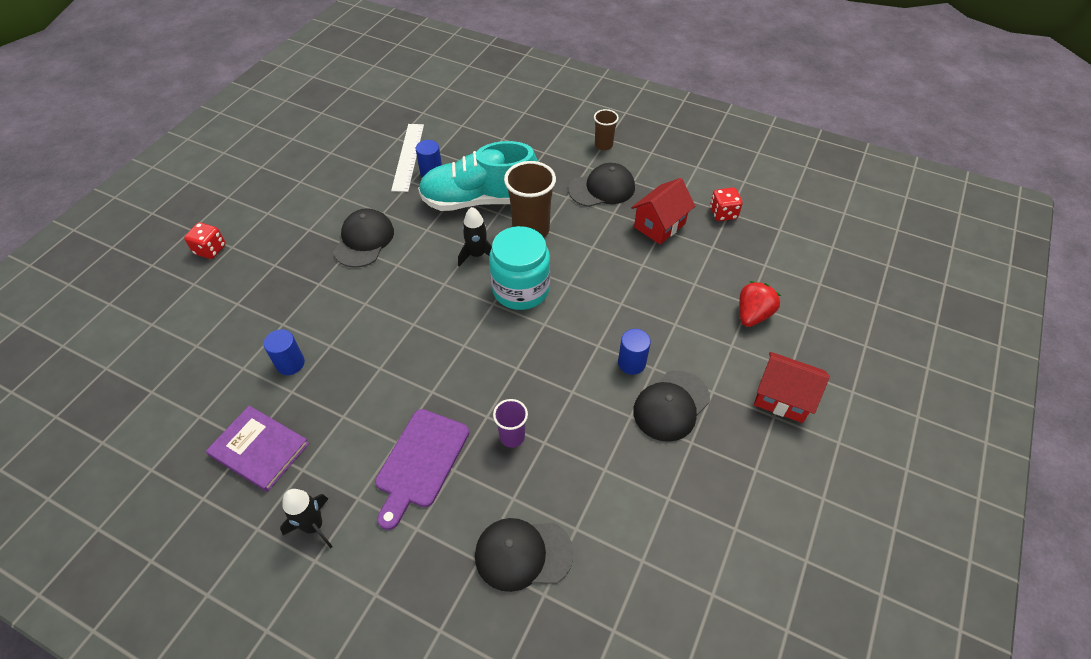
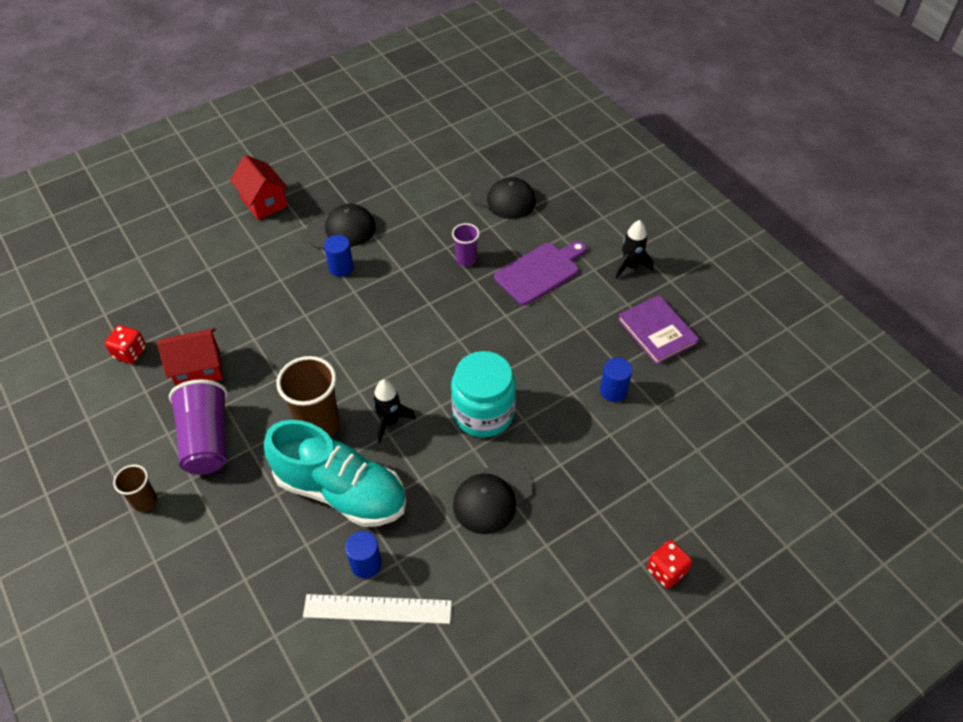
camera: 150 degrees left, 0 degrees up
white ruler [391,124,424,192] -> white ruler turned 60 degrees clockwise [303,594,452,624]
turquoise jar [489,226,550,310] -> turquoise jar moved to [451,351,516,438]
black cap [568,163,635,207] -> purple cup [169,380,227,474]
red strawberry [739,281,781,327] -> none

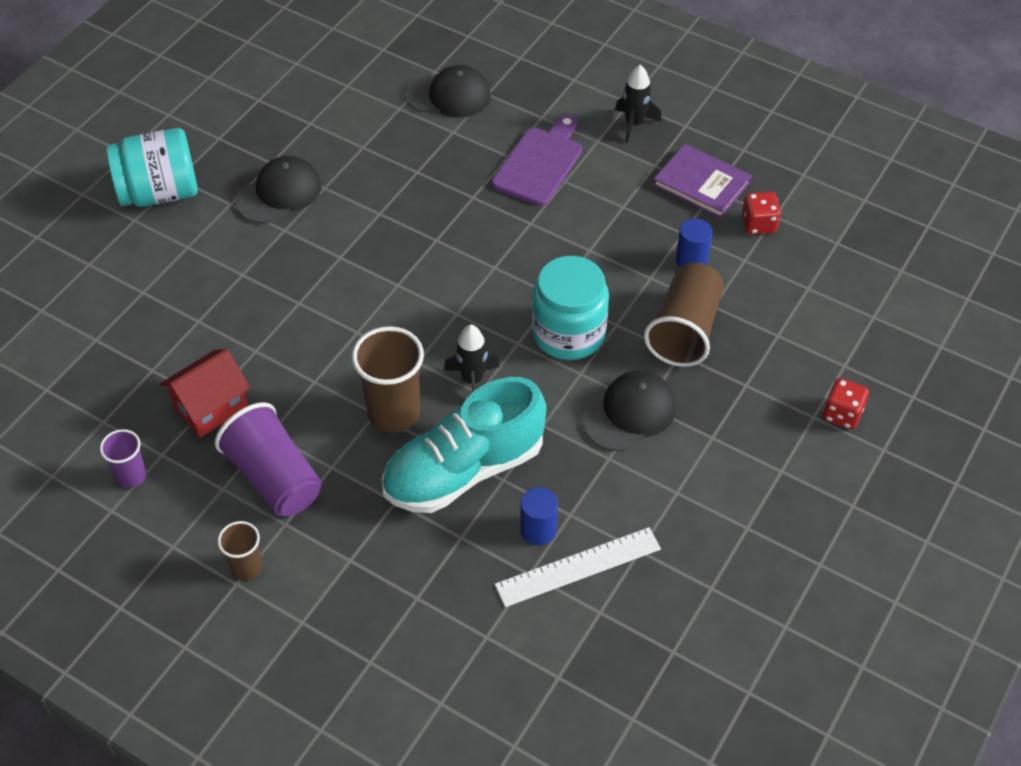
camera: 25 degrees left, 0 degrees up
red dice [105,325,146,364] -> red dice moved to [742,192,781,234]
red house [230,155,289,220] -> turquoise jar [106,128,198,207]
turquoise shoe [264,420,406,527] -> turquoise shoe turned 150 degrees clockwise [382,377,547,513]
blue cylinder [324,235,354,277] -> none
purple cup [452,223,480,266] -> purple cup moved to [100,429,147,488]
black cap [453,461,532,534] -> black cap turned 150 degrees counterclockwise [582,371,676,451]
none -> brown cup [644,262,724,367]

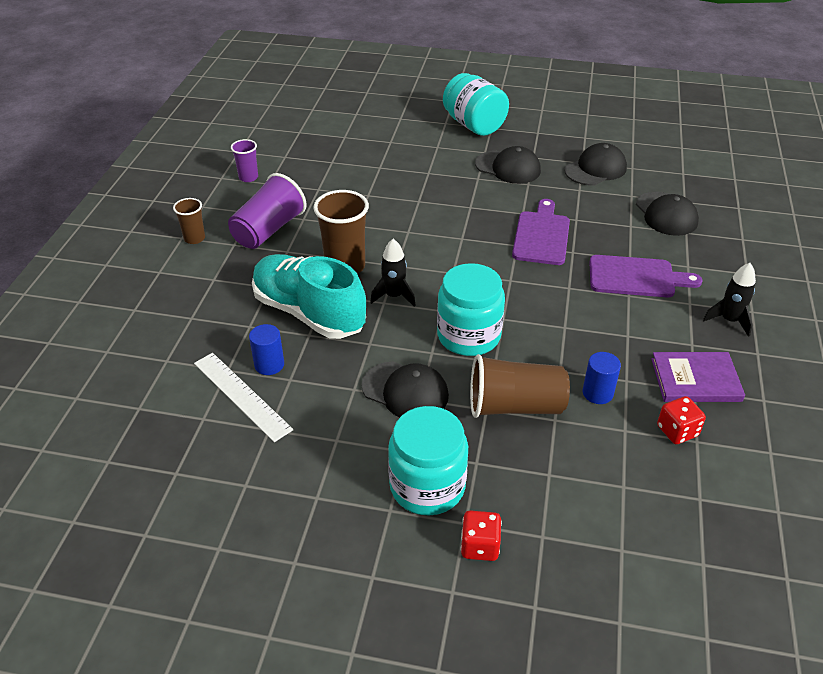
camera: 70 degrees right, 10 degrees down
red house [160,349,250,438] -> none
purple book [653,144,752,218] -> purple book turned 75 degrees clockwise [651,352,745,402]
none -> turquoise jar [388,406,468,515]
none -> purple cutting board [512,199,570,265]
none -> black cap [565,143,627,185]

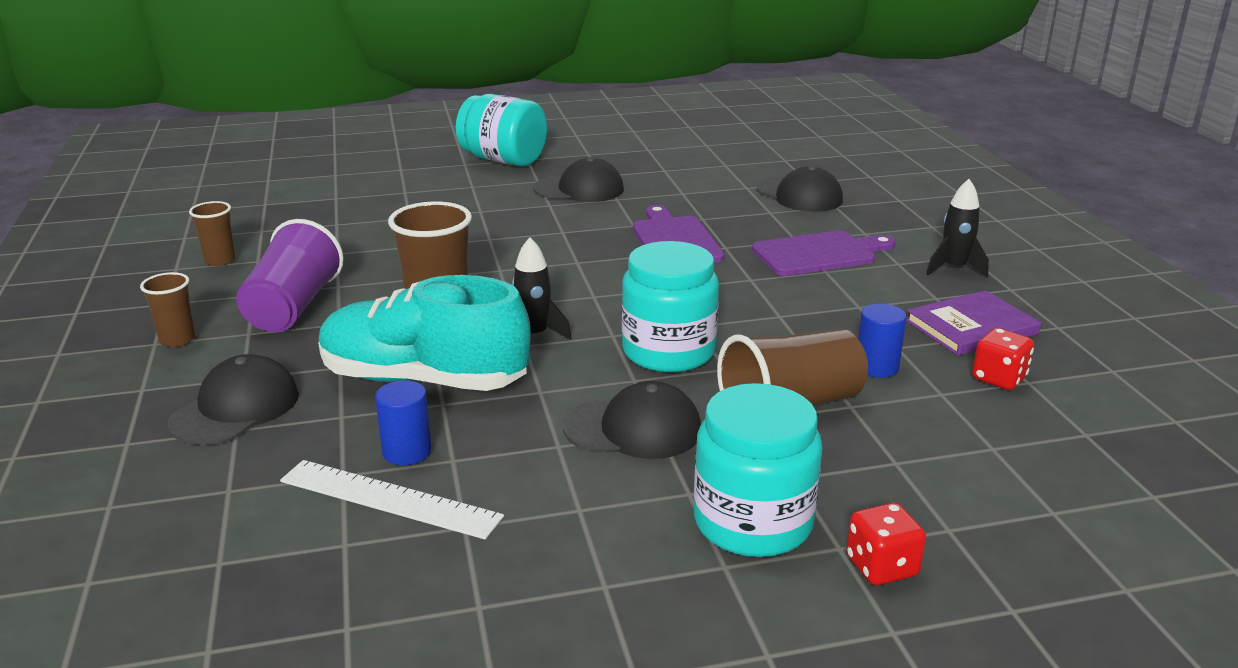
camera: 25 degrees left, 15 degrees down
purple cup [231,139,258,182] -> brown cup [189,201,235,266]
black cap [565,143,627,185] -> black cap moved to [168,354,299,445]

